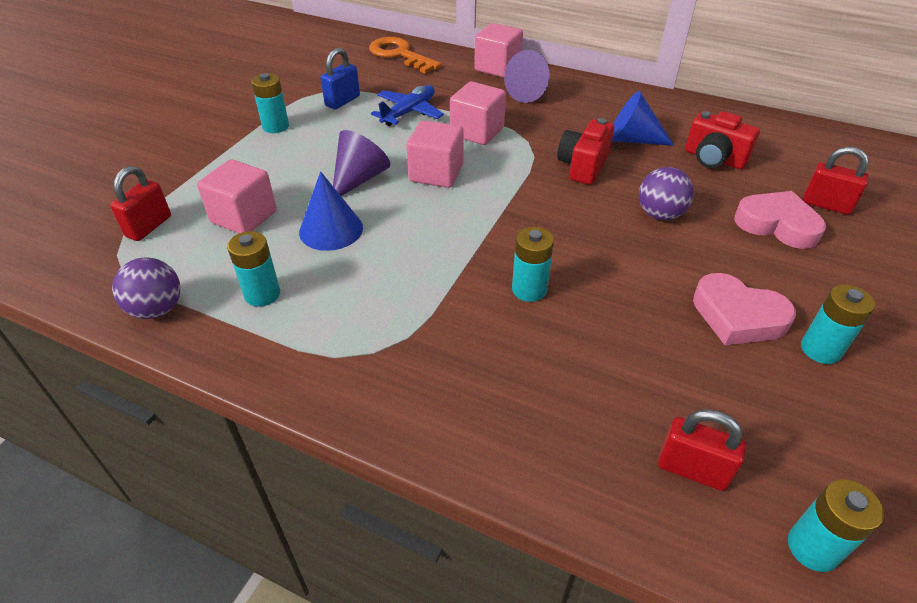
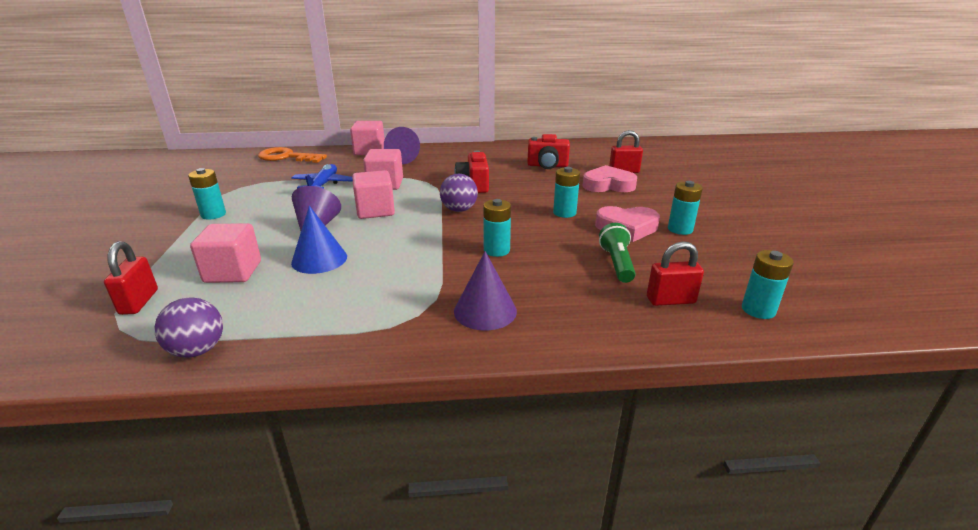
camera: 30 degrees left, 15 degrees down
turquoise battery [227,231,280,307] -> turquoise battery moved to [553,167,580,218]
blue padlock [320,48,360,109] -> none
blue cone [612,91,674,146] -> none
purple ball [639,167,694,220] -> purple ball moved to [440,174,478,212]
none -> purple cone [454,251,517,330]
none -> green flashlight [599,223,636,283]

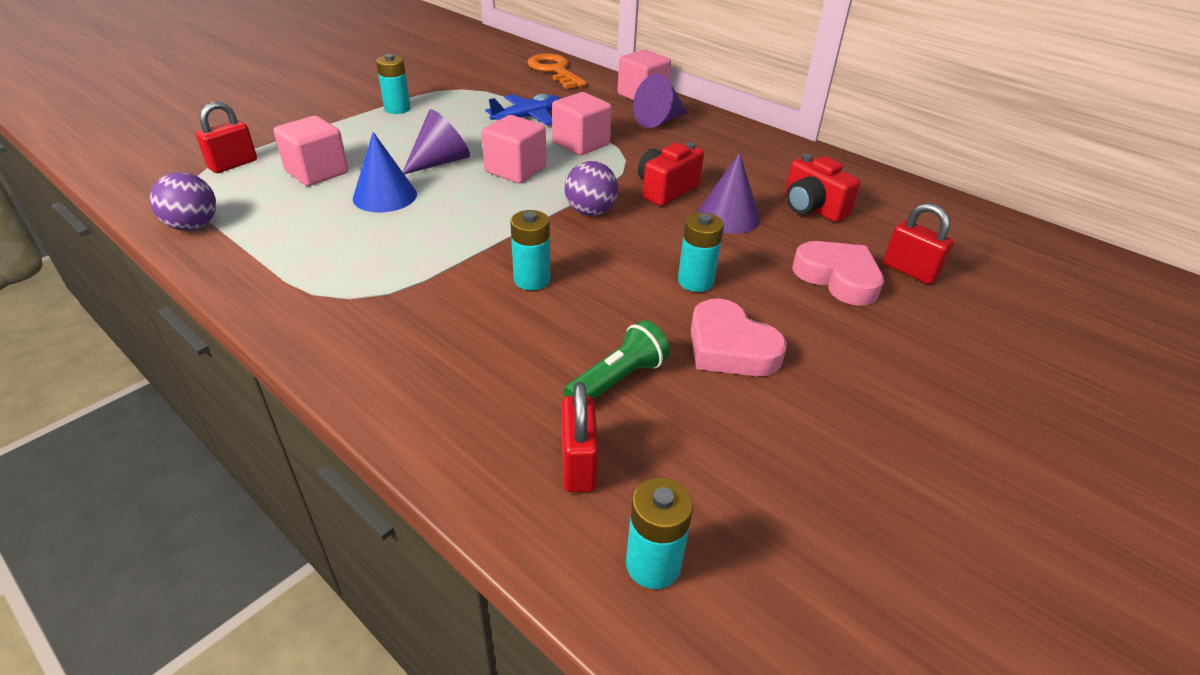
camera: 45 degrees right, 10 degrees up
purple cone [454,251,517,330] -> purple cone moved to [697,153,760,234]
red padlock [647,241,704,306] -> red padlock turned 45 degrees clockwise [562,382,599,493]
turquoise battery [668,181,703,235] -> none

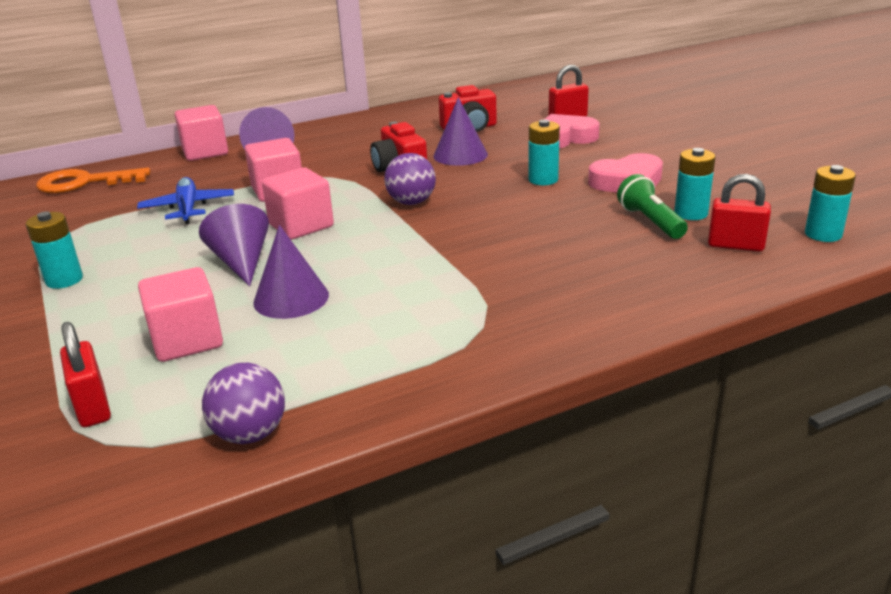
camera: 65 degrees left, 10 degrees down
blue cone [353,132,417,212] -> purple cone [253,225,329,319]
turquoise battery [510,210,550,290] -> turquoise battery moved to [674,148,715,220]

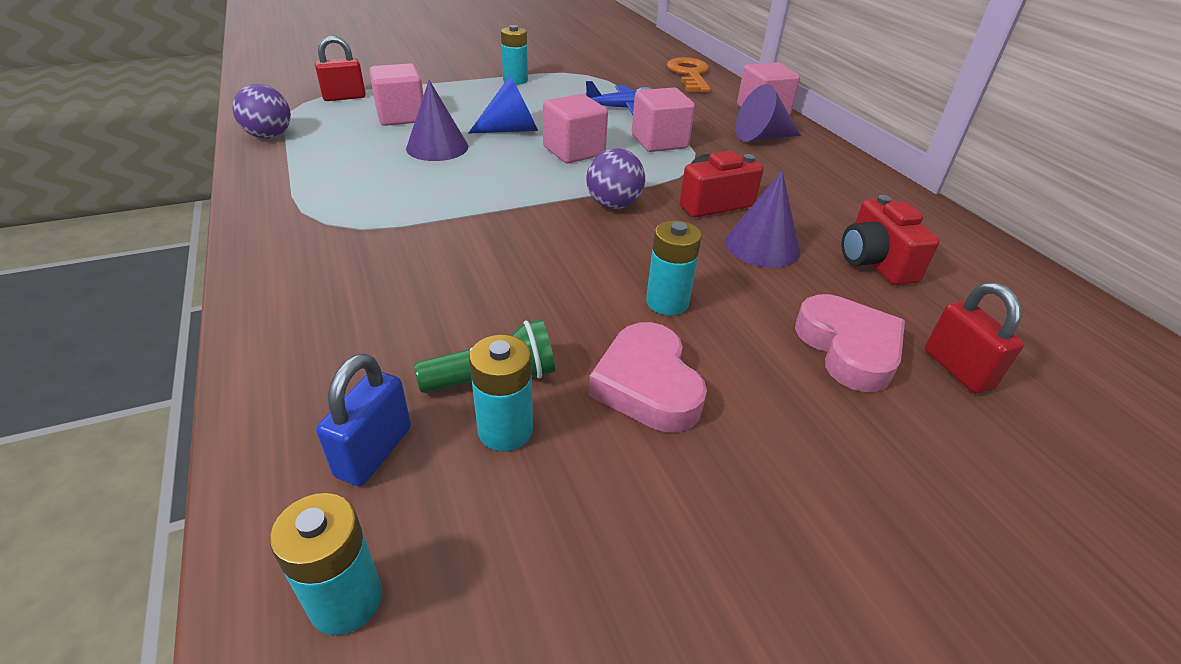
camera: 90 degrees right, 10 degrees up
purple cone [199,204,269,287] -> blue cone [468,75,538,134]
red padlock [708,174,771,252] -> blue padlock [316,353,411,486]

